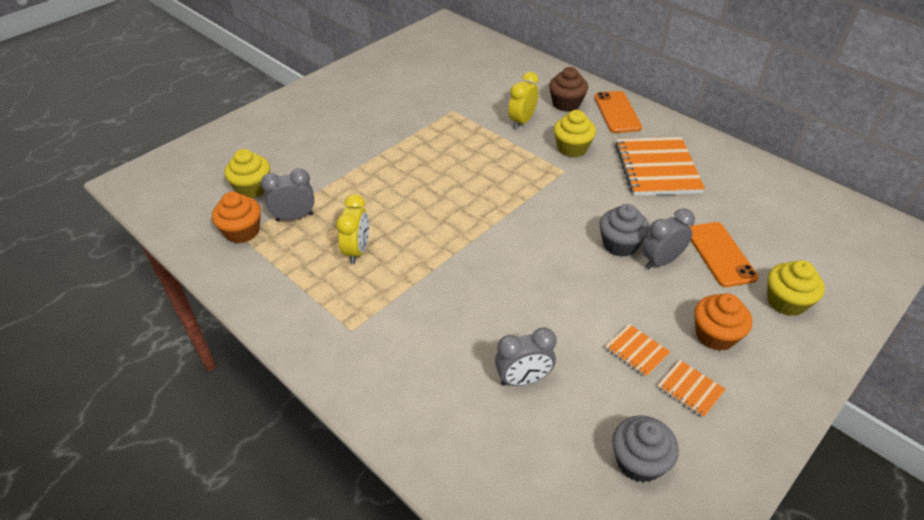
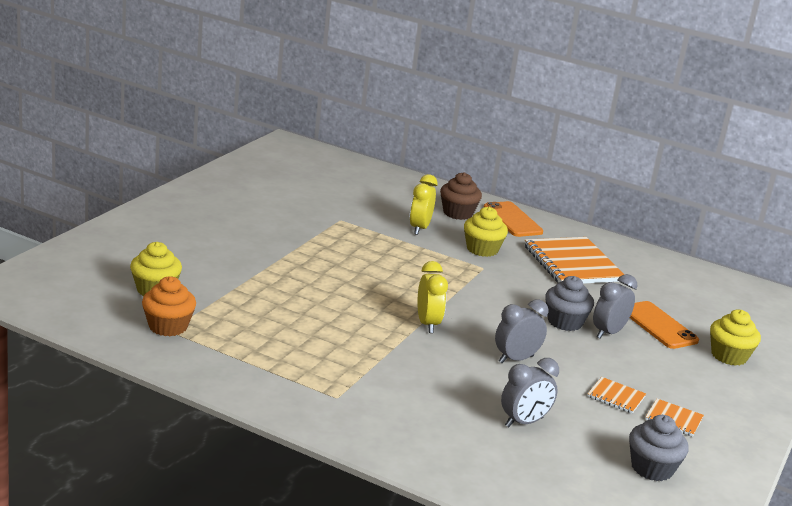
camera: 20 degrees left, 20 degrees down
grey clock [261,168,314,221] -> grey clock moved to [495,300,548,363]
yellow clock [336,194,369,264] -> yellow clock moved to [418,261,448,333]
orange cupcake [694,293,752,351] -> none

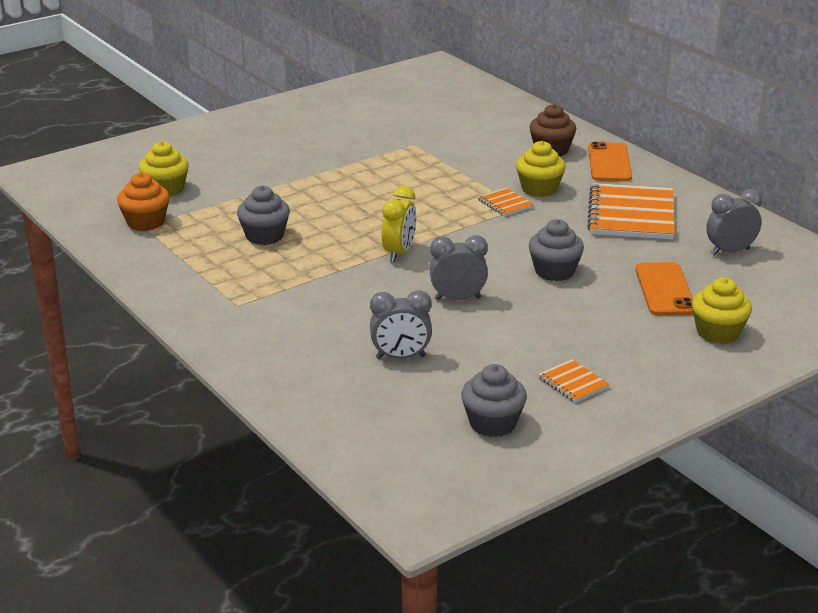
camera: 30 degrees right, 5 degrees up
yellow clock [410,174,438,235] -> none
orange notebook [587,377,646,414] -> orange notebook moved to [478,187,534,216]
grey clock [593,274,637,339] -> grey clock moved to [706,189,762,256]
none -> grey cupcake [237,186,290,245]

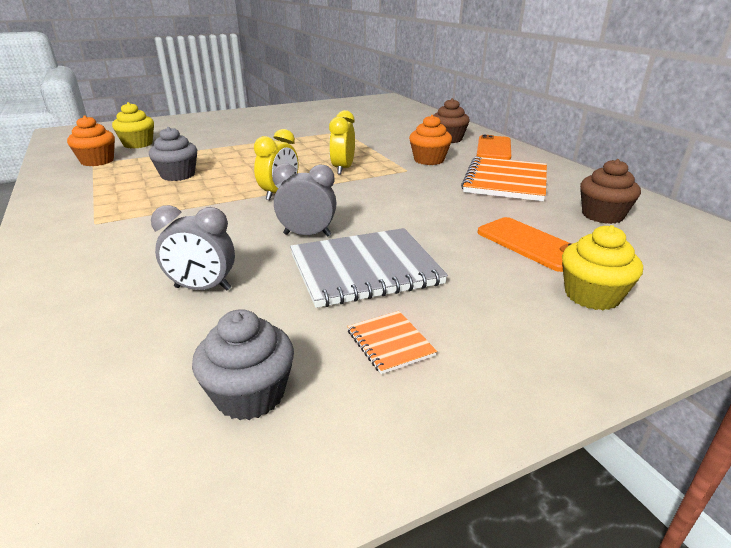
camera: 10 degrees right, 0 degrees up
orange notebook [478,187,534,216] -> none
yellow cupcake [516,141,566,197] -> orange cupcake [409,115,452,165]
grey cupcake [529,219,584,281] -> none
orange phone [635,262,693,315] -> orange phone turned 45 degrees counterclockwise [477,217,572,272]
grey clock [706,189,762,256] -> brown cupcake [580,159,641,224]
none -> grey notebook [290,228,448,308]
none -> yellow clock [329,110,355,175]

